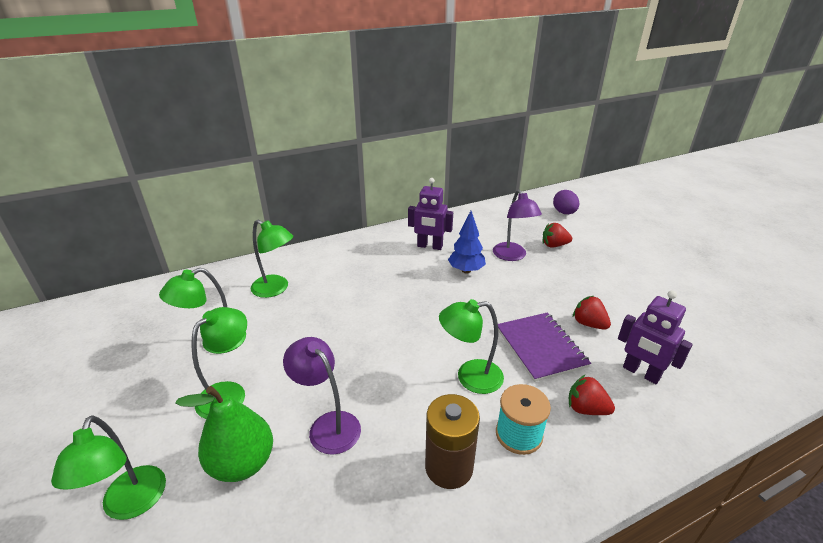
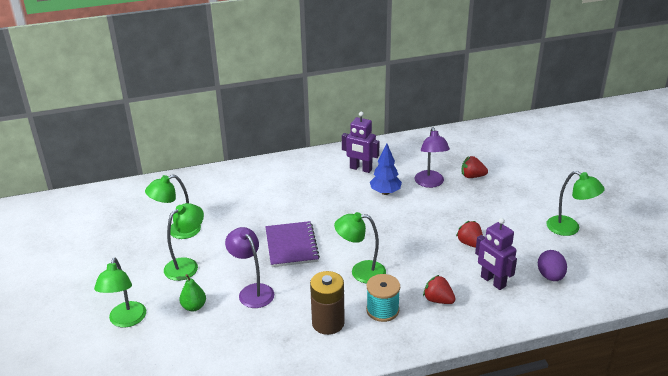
camera: 10 degrees right, 0 degrees up
green pear [175,386,273,482] -> green pear [176,274,206,311], size x0.58
green lamp [251,220,293,298] -> green lamp moved to [546,171,605,236]
purple notebook [498,313,591,382] -> purple notebook moved to [265,221,320,267]
purple egg [553,190,579,214] -> purple egg moved to [538,250,567,281]

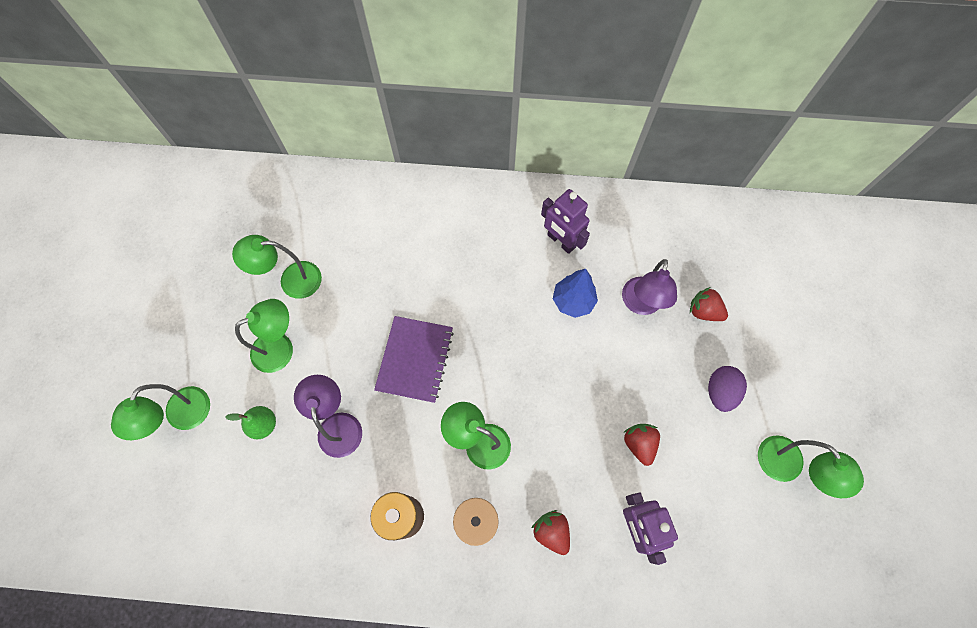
camera: 20 degrees right, 35 degrees up
purple egg [538,250,567,281] -> purple egg moved to [708,366,747,412]

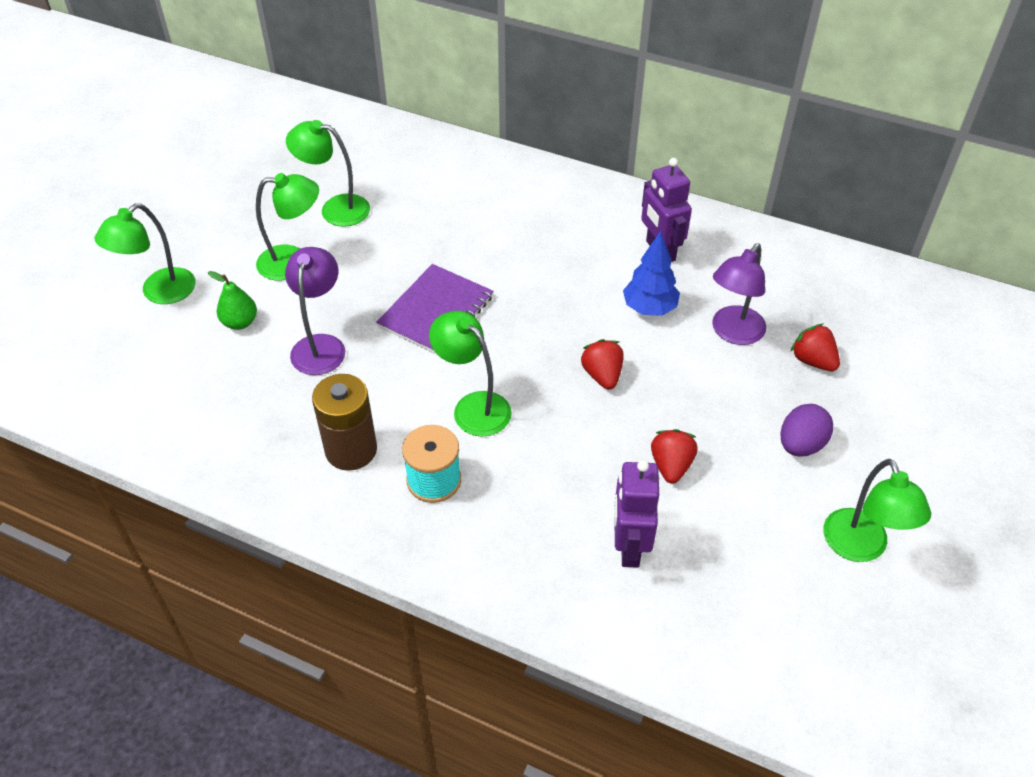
camera: 20 degrees right, 20 degrees down
red strawberry [532,510,570,555] -> red strawberry moved to [581,339,624,390]

